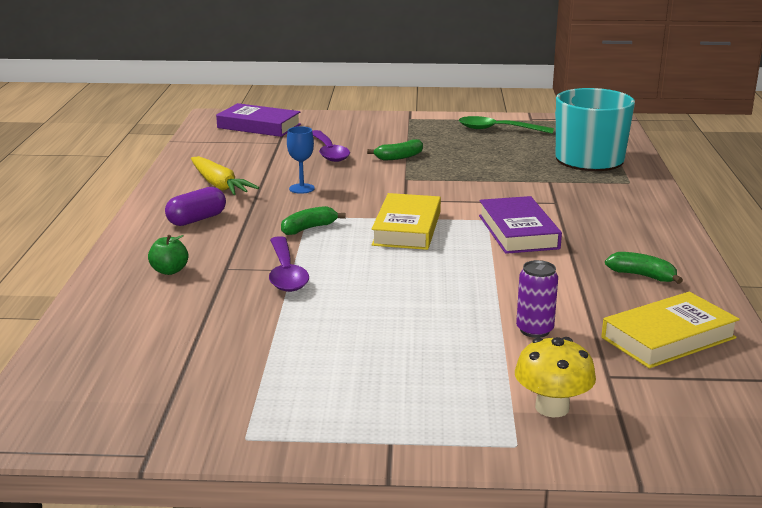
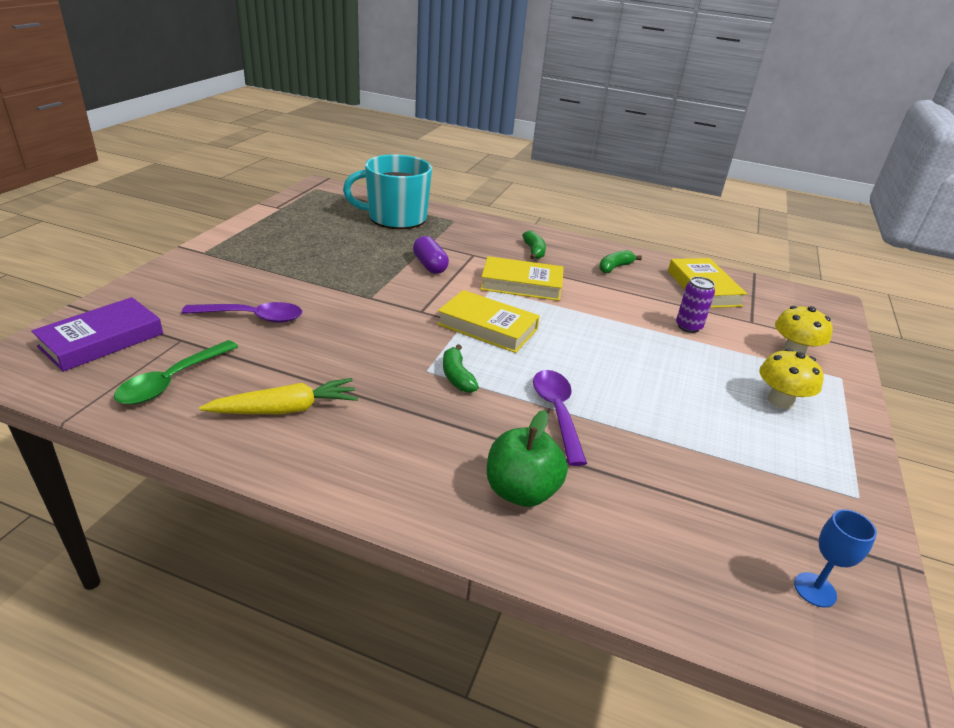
camera: 75 degrees left, 10 degrees up
green apple [148,235,188,275] -> green apple [487,410,568,507], size x1.71
purple capsule [165,187,226,226] -> purple capsule moved to [413,236,449,274]
purple spoon [269,236,309,292] -> purple spoon turned 105 degrees counterclockwise [533,370,587,466]
blue goblet [287,126,315,194] -> blue goblet moved to [794,509,877,607]
green banana [367,139,423,160] -> green banana moved to [522,231,546,259]
green spoon [459,116,554,134] -> green spoon moved to [114,340,238,405]
purple book [479,196,562,254] -> yellow book [480,256,564,301]
none -> yellow mushroom [759,348,824,409]

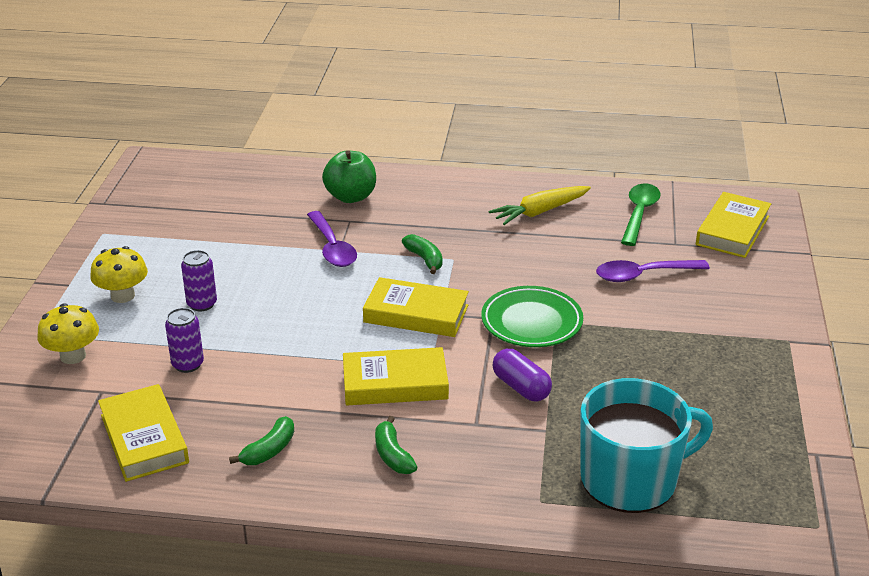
camera: 170 degrees right, 0 degrees up
purple book [31,297,163,372] -> yellow book [696,192,771,258]
blue goblet [794,509,877,607] -> none
none -> purple can [181,250,217,312]
none -> green plate [481,286,583,347]

